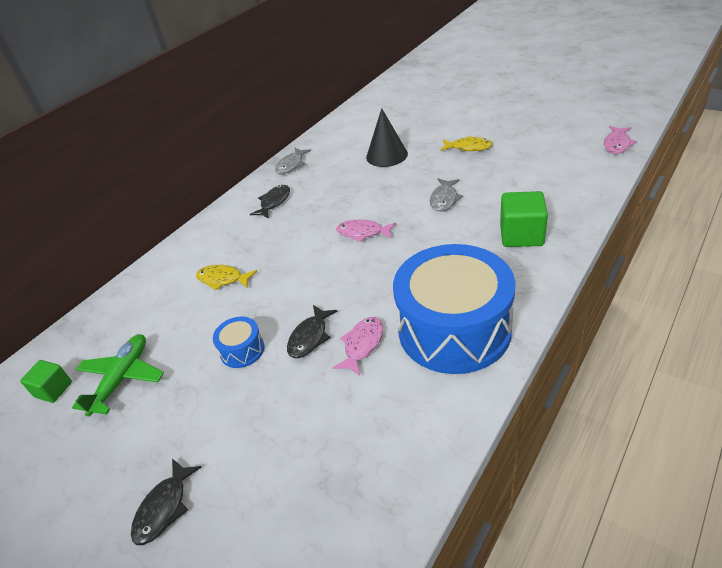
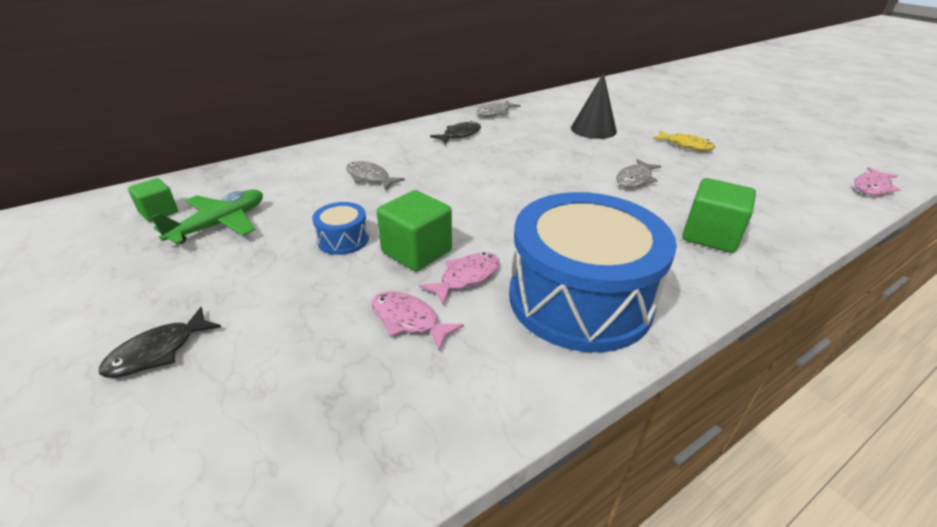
camera: 15 degrees right, 5 degrees down
yellow fish [196,265,257,291] -> grey fish [346,161,405,190]
black fish [287,305,337,358] -> green cube [377,190,452,271]
pink fish [336,220,396,242] -> pink fish moved to [372,291,464,351]

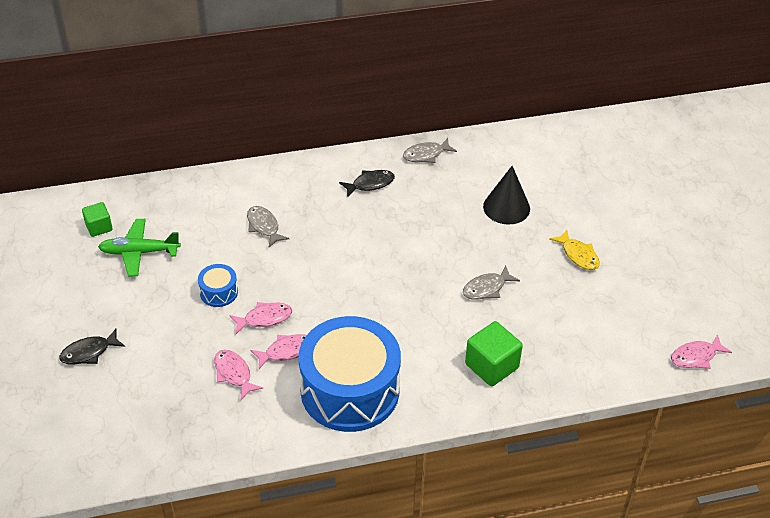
camera: 20 degrees right, 10 degrees up
green plane [151,189,263,244] -> green plane turned 150 degrees counterclockwise [98,219,181,276]
green cube [377,190,452,271] -> pink fish [229,302,292,334]

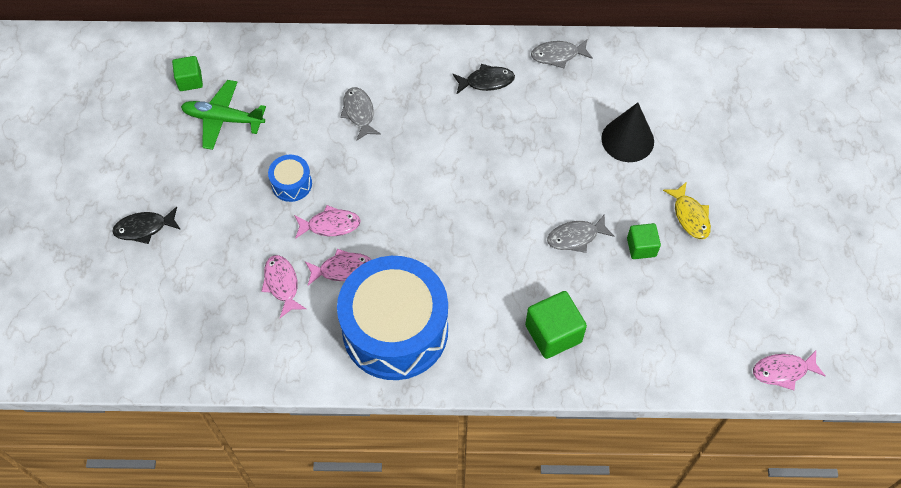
camera: 15 degrees right, 15 degrees up
none -> green cube [627,223,661,259]

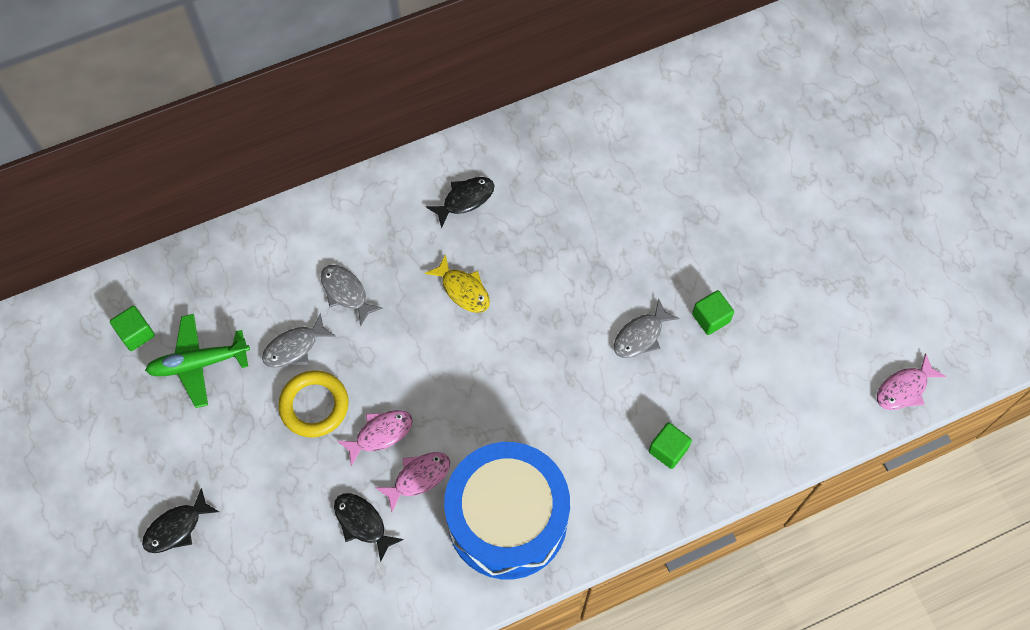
camera: 25 degrees left, 5 degrees up
pink fish [261,255,306,318] -> black fish [334,493,404,562]
blue drum [268,155,312,202] -> yellow ring [278,370,349,437]
green cube [525,291,587,359] -> green cube [649,423,692,469], size x0.62
grey fish [531,39,593,69] -> grey fish moved to [262,313,335,368]
black cone [601,103,654,162] -> none
yellow fish [663,182,711,239] -> yellow fish moved to [425,254,490,313]

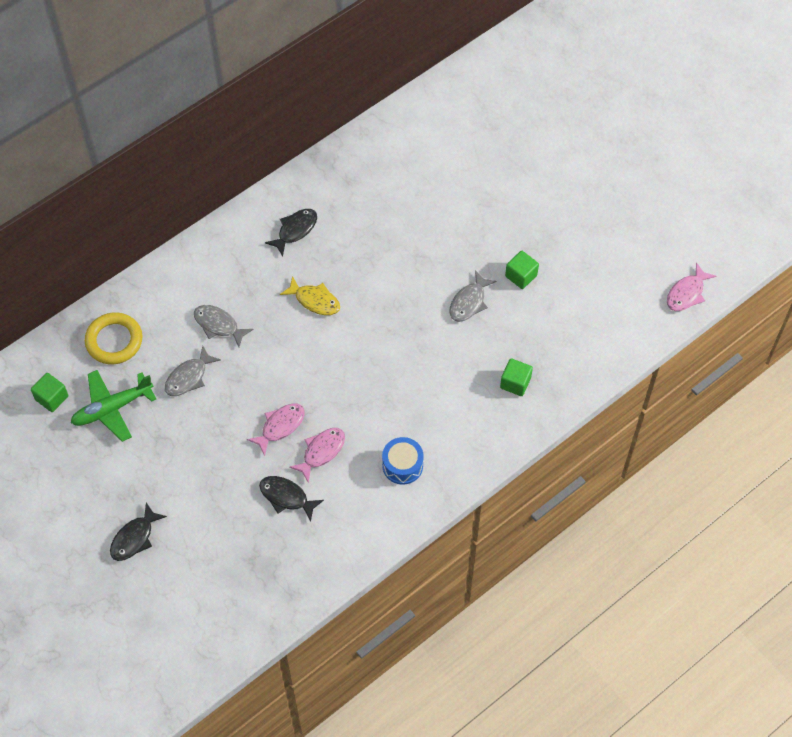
camera: 15 degrees left, 5 degrees down
yellow ring [278,370,349,437] -> yellow ring moved to [85,313,142,364]
blue drum [444,442,570,580] -> blue drum [382,437,424,485], size x0.41

